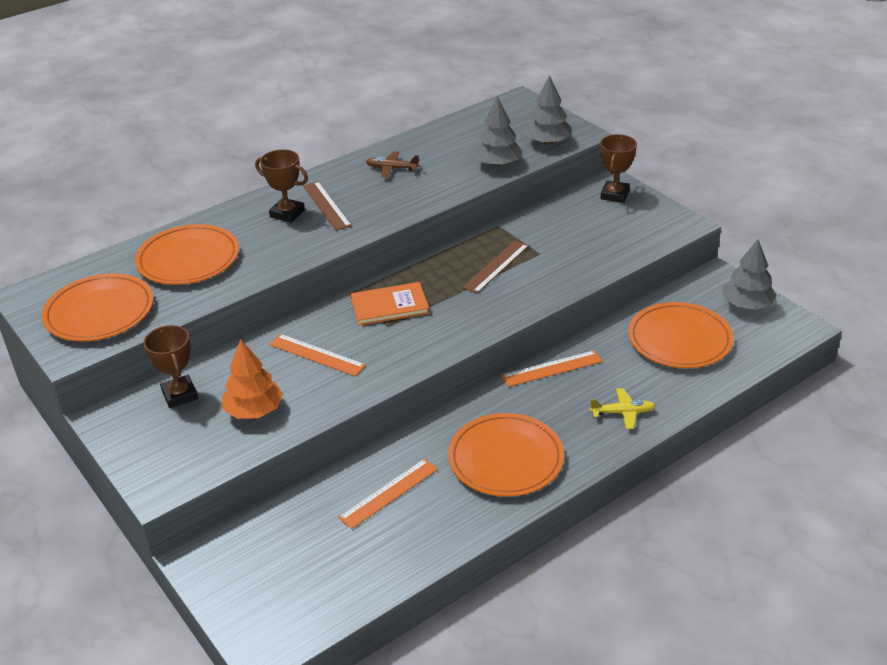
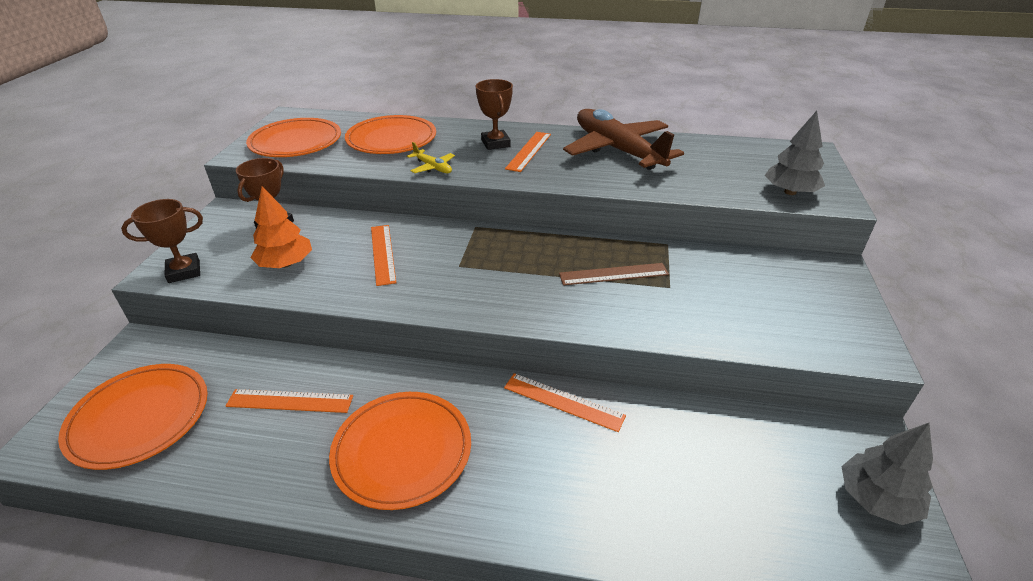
camera: 45 degrees right, 0 degrees up
brown ruler [303,182,352,231] -> orange ruler [505,132,551,172]
orange book [351,282,429,326] -> none
brown plane [366,151,420,178] -> brown plane [563,109,684,170], size x2.45
grey tree [474,96,523,167] -> none
yellow plane [590,388,656,429] -> yellow plane moved to [407,142,455,173]
brown trophy [600,134,637,203] -> brown trophy moved to [121,199,203,283]
orange plate [628,302,734,368] -> orange plate moved to [58,364,208,470]

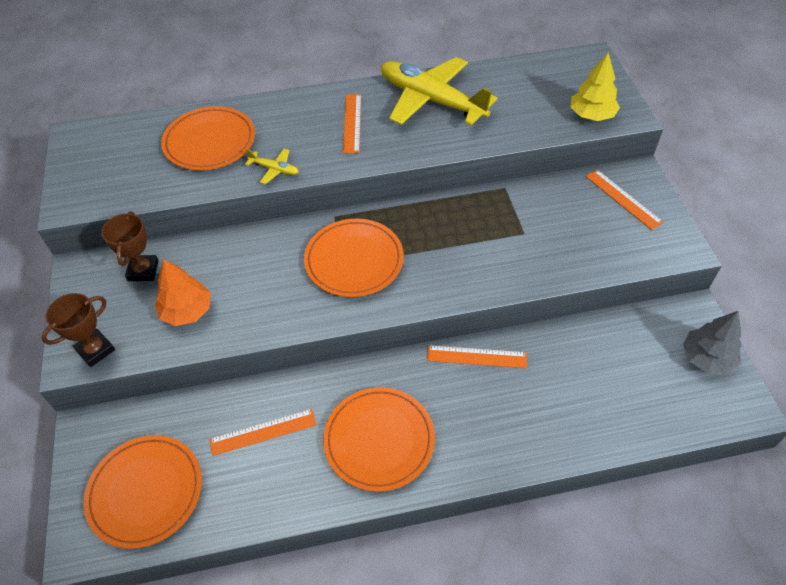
camera: 20 degrees left, 15 degrees up
orange plate [246,118,341,157] -> orange plate moved to [304,219,404,297]
orange ruler [371,225,396,286] -> orange ruler moved to [586,170,663,230]
brown trophy [476,79,513,150] -> none
brown ruler [559,263,669,285] -> none
brown plane [563,109,684,170] -> yellow plane [381,57,498,125]
grey tree [765,111,825,195] -> yellow tree [571,52,620,121]

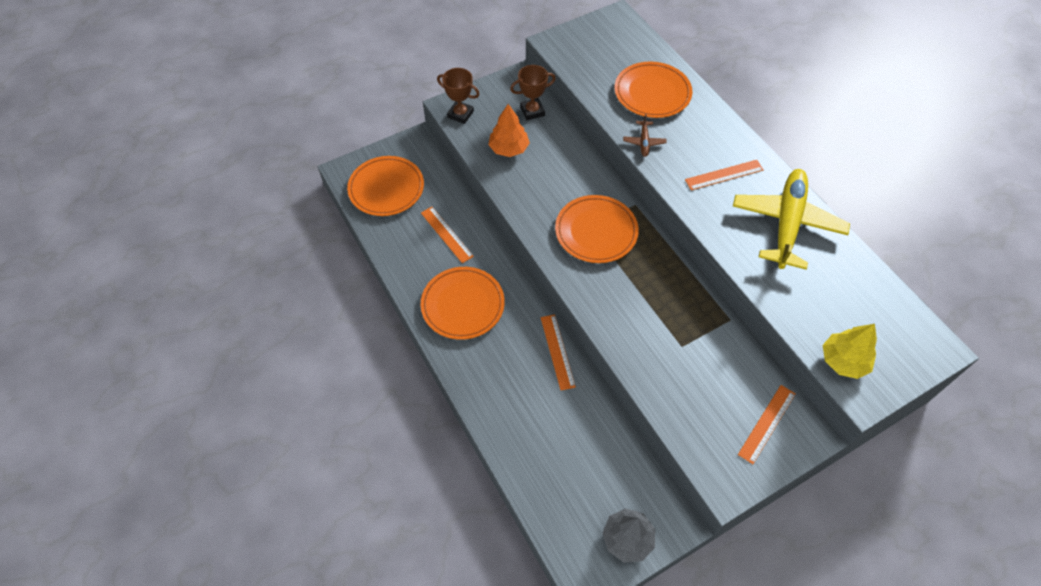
camera: 70 degrees right, 5 degrees up
yellow plane [245,149,299,184] -> brown plane [623,114,667,157]

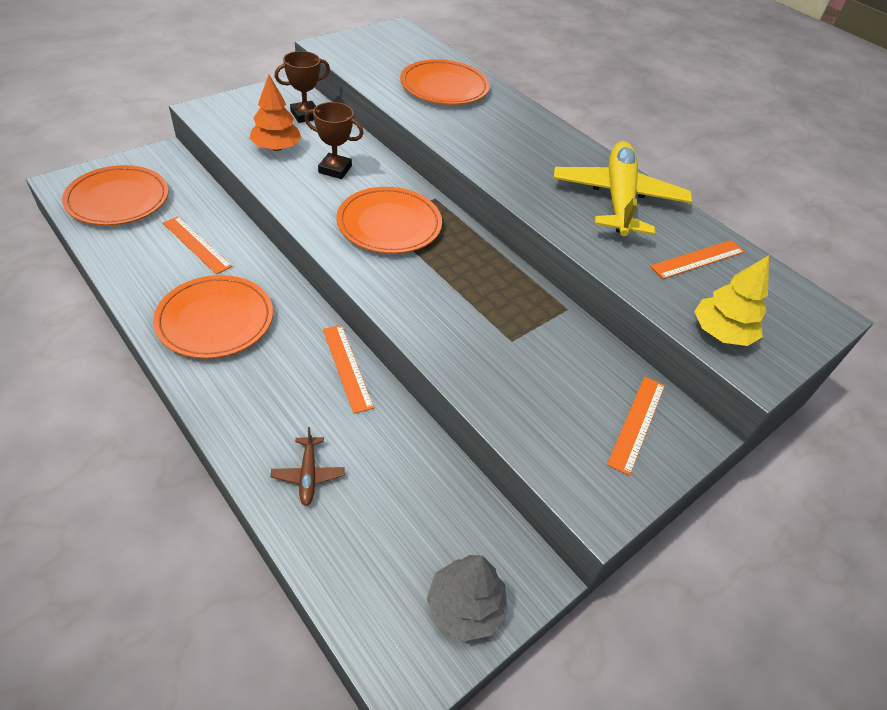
camera: 15 degrees left, 10 degrees down
brown trophy [437,68,480,124] -> brown trophy moved to [305,102,364,179]
brown plane [623,114,667,157] -> brown plane moved to [271,427,345,506]
orange ruler [685,160,764,190] -> orange ruler moved to [650,240,745,279]

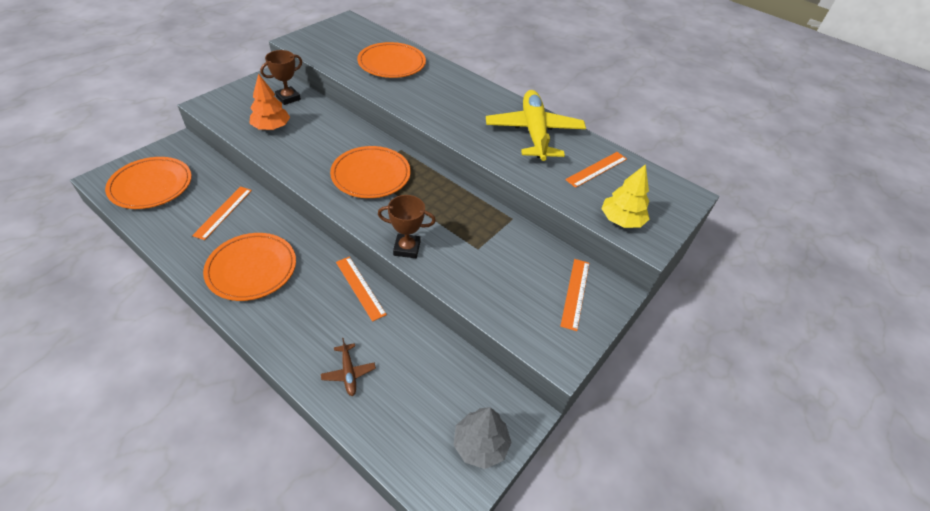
camera: 10 degrees left, 0 degrees up
orange ruler [163,216,232,274] -> orange ruler turned 75 degrees clockwise [192,186,252,240]
brown trophy [305,102,364,179] -> brown trophy moved to [378,195,436,258]

